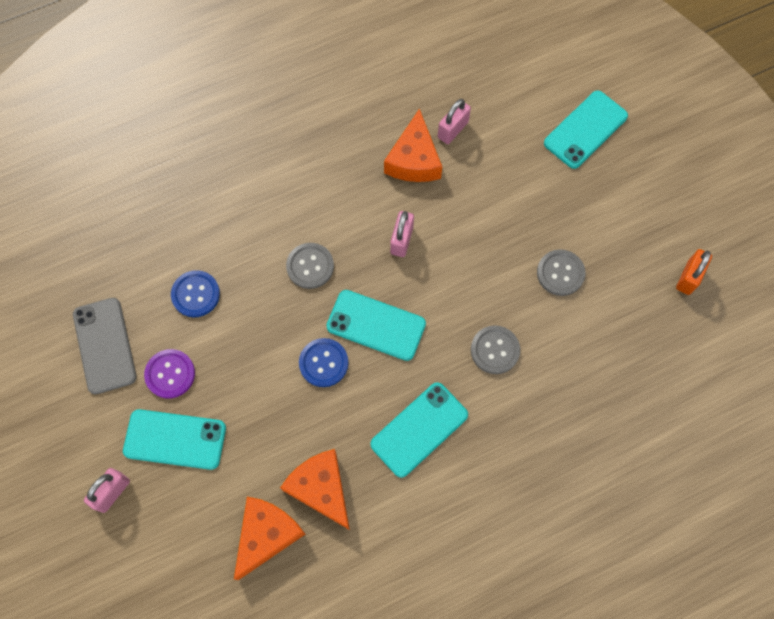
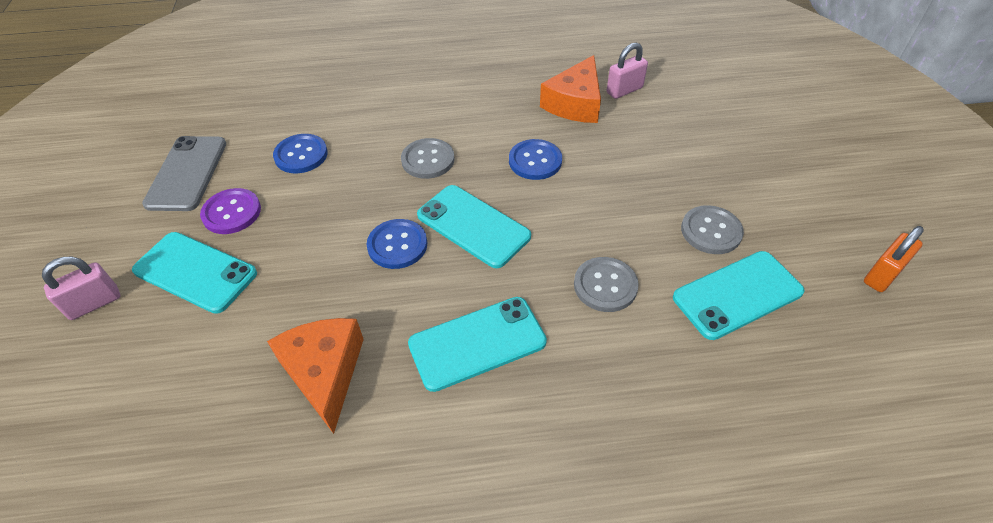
camera: 20 degrees right, 20 degrees down
orange cheese [234,497,305,580] -> none
pink padlock [390,211,414,257] -> blue button [509,139,562,180]
turquoise phone [544,91,628,169] -> turquoise phone moved to [673,251,805,340]

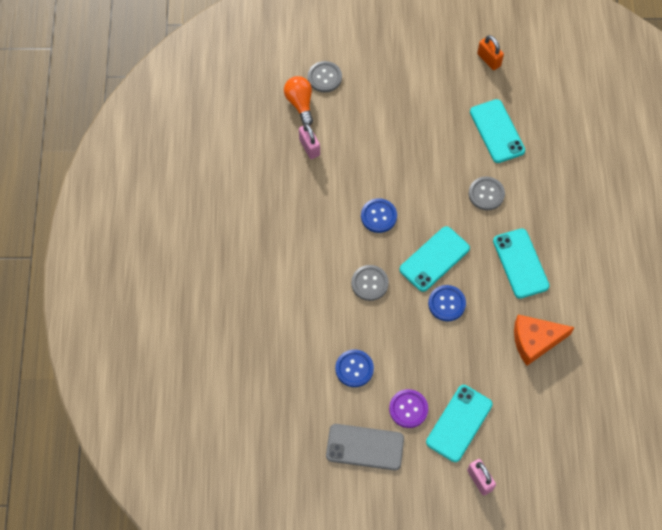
camera: 85 degrees left, 15 degrees up
orange cheese [540,55,601,123] -> none
grey button [681,205,744,254] -> grey button moved to [308,61,342,92]
none -> orange light bulb [284,76,313,125]

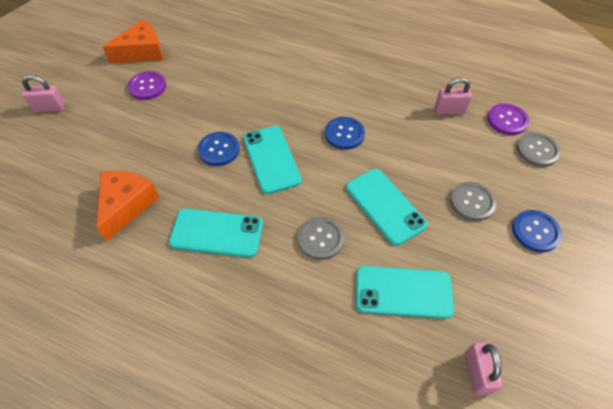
camera: 115 degrees right, 10 degrees down
orange light bulb [284,76,313,125] -> purple button [487,103,529,135]
grey phone [326,424,404,471] -> orange cheese [103,19,163,63]
blue button [335,349,374,387] -> blue button moved to [512,210,562,252]
grey button [351,265,389,301] -> grey button moved to [450,182,497,221]
turquoise phone [426,385,493,462] -> turquoise phone moved to [346,169,428,246]
orange padlock [477,35,504,70] -> none
none -> pink padlock [465,342,502,396]

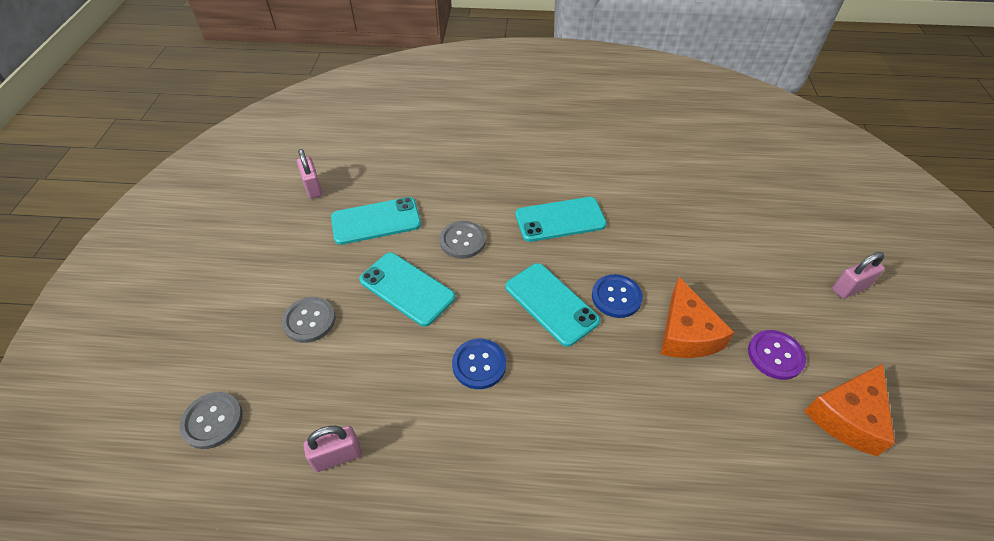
camera: 160 degrees right, 5 degrees down
orange cheese [97,171,159,242] -> orange cheese moved to [661,277,735,358]
purple button [487,103,529,135] -> none
blue button [512,210,562,252] -> none

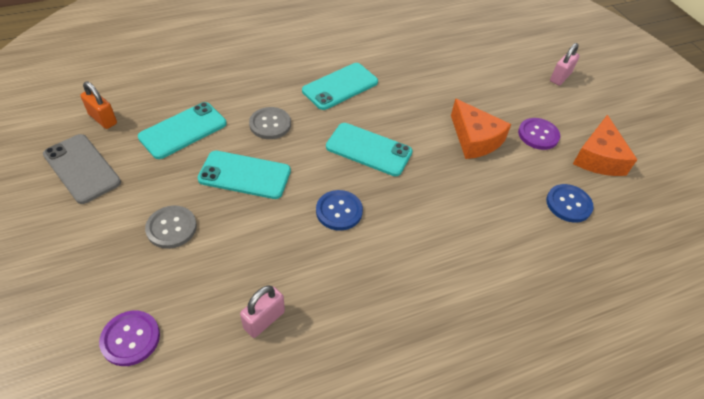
camera: 30 degrees left, 0 degrees up
grey button [180,392,243,449] -> purple button [99,310,160,366]
pink padlock [297,149,323,199] -> orange padlock [80,81,117,129]
blue button [592,274,643,318] -> blue button moved to [546,184,594,223]
none -> grey phone [43,134,121,204]

